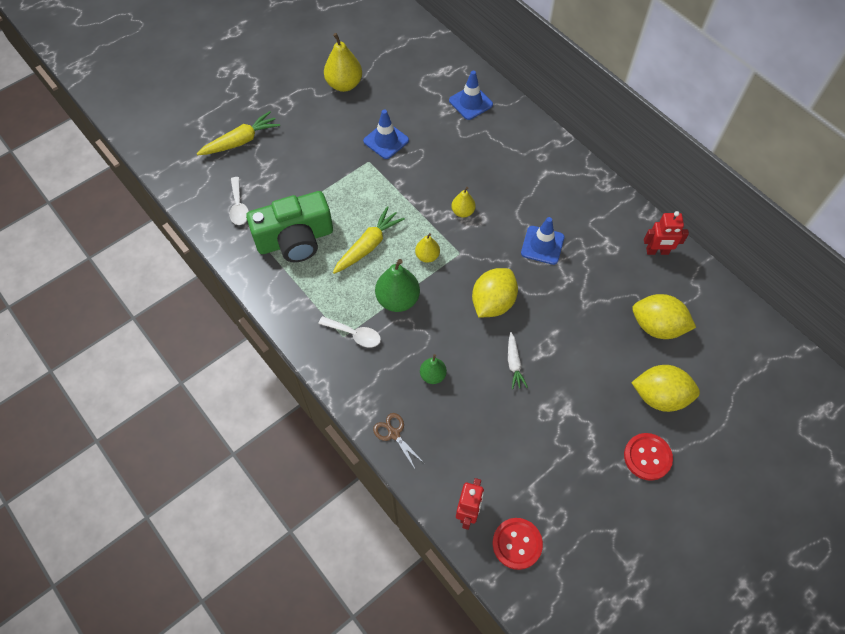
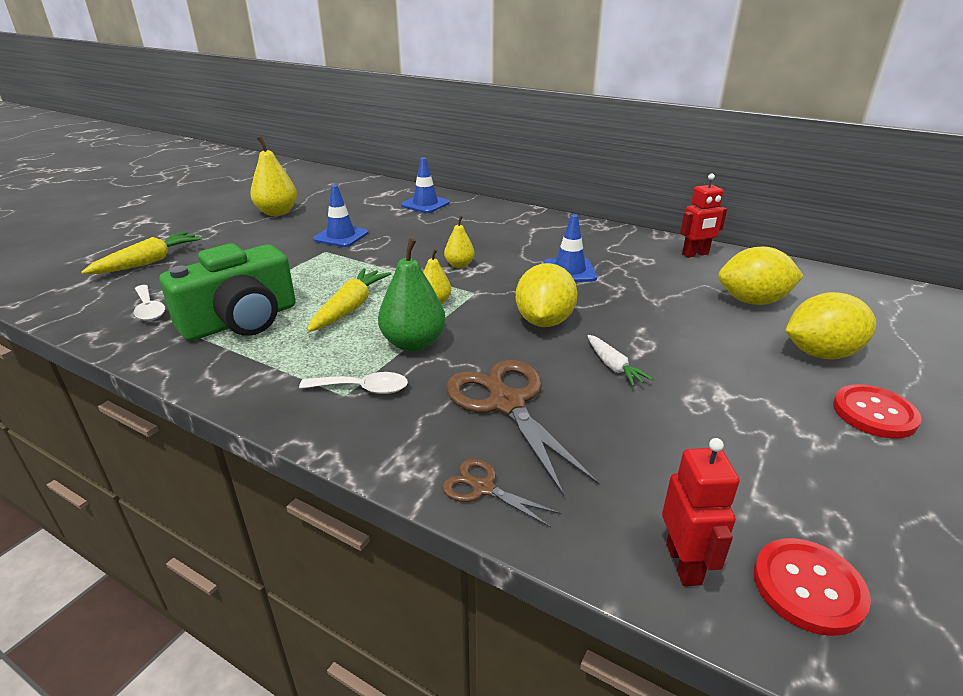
camera: 20 degrees left, 30 degrees down
green pear [420,354,447,384] -> brown scissors [446,360,600,496]

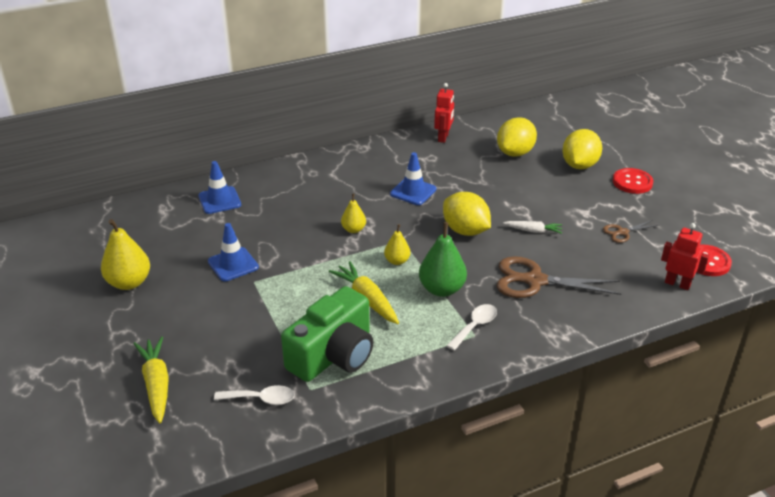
camera: 55 degrees left, 5 degrees up
green camera [159,243,296,341] -> green camera turned 45 degrees clockwise [281,286,373,382]
brown scissors [442,459,561,528] -> brown scissors moved to [603,220,659,243]

